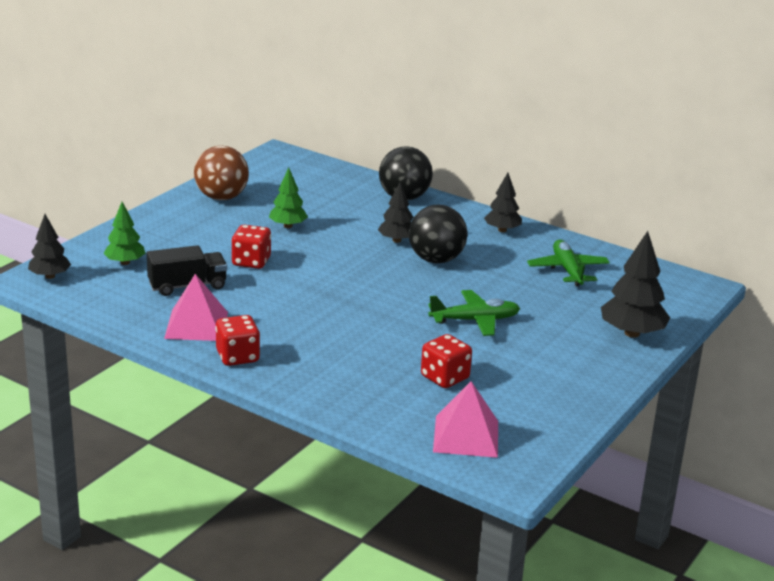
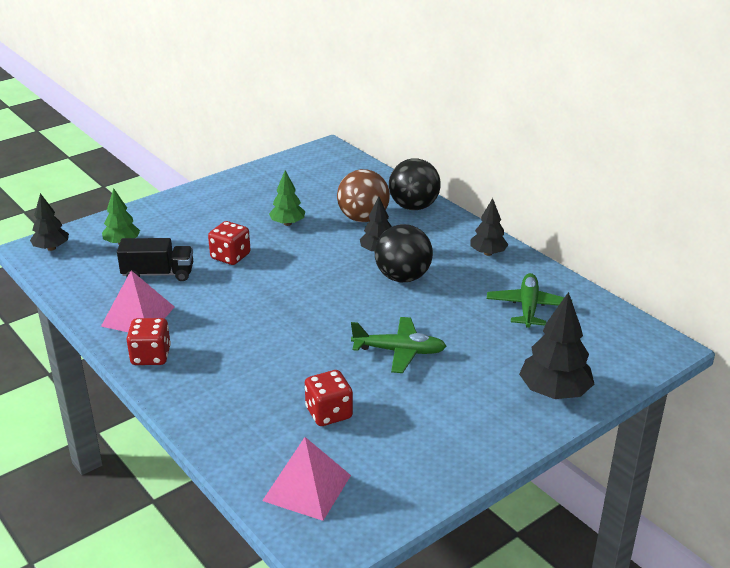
camera: 20 degrees right, 5 degrees up
brown ball [194,146,249,200] -> brown ball moved to [337,169,390,222]

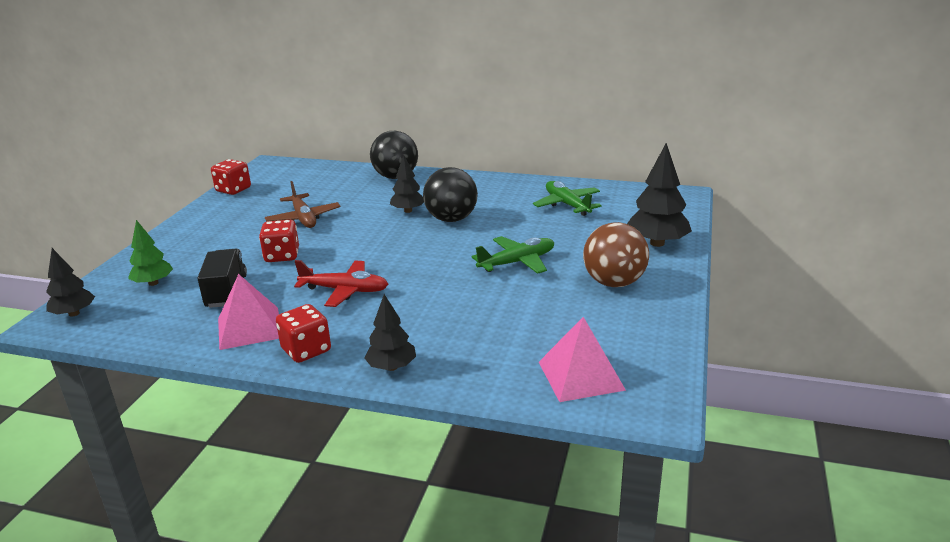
camera: 35 degrees left, 5 degrees down
black truck [117,238,193,281] -> black truck turned 60 degrees counterclockwise [197,249,247,308]
green tree [269,170,305,226] -> brown plane [265,181,341,228]
red dice [305,370,353,426] -> red dice moved to [211,159,251,195]
brown ball [337,169,390,222] -> brown ball moved to [583,222,649,287]
black tree [470,198,508,256] -> black tree moved to [364,294,416,371]
none -> red plane [294,260,388,307]

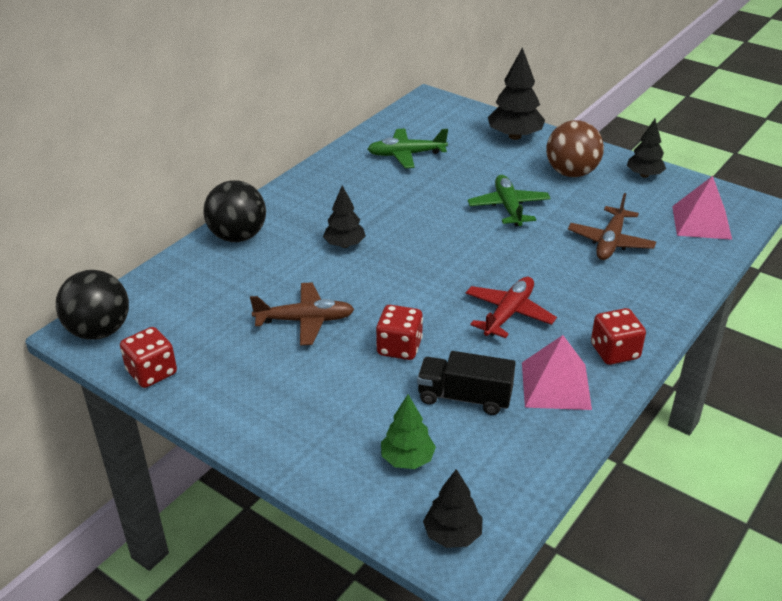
camera: 70 degrees left, 10 degrees up
black tree [364,294,416,371] -> black tree moved to [627,119,666,178]
black ball [423,167,478,222] -> black ball moved to [56,270,129,340]
none -> brown plane [568,193,656,260]

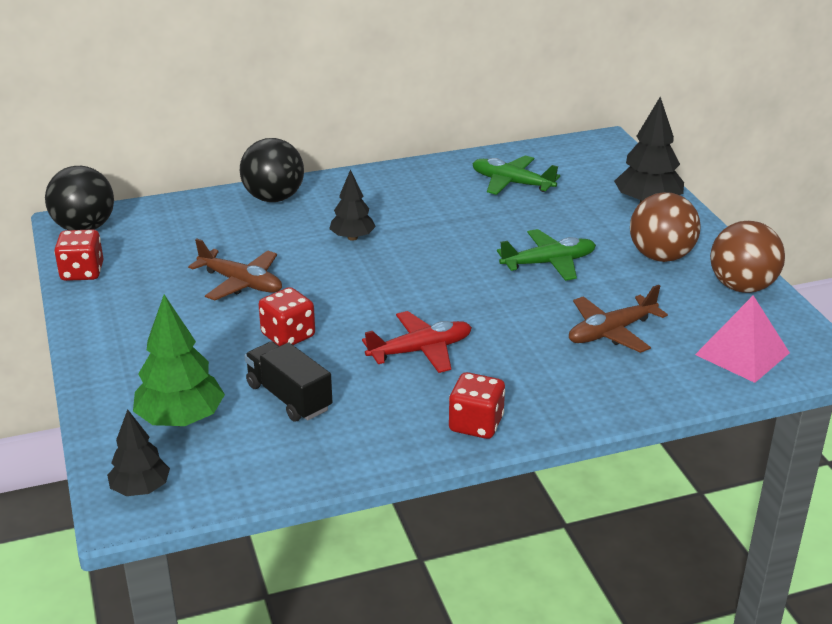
camera: 35 degrees right, 5 degrees down
green tree [381,395,436,469] -> green tree [133,295,225,426], size x1.58
green plane [468,175,550,226] -> green plane turned 45 degrees clockwise [497,229,596,281]
pink pyramid [522,335,592,410] -> none
black tree [627,119,666,178] -> brown ball [710,220,785,293]

